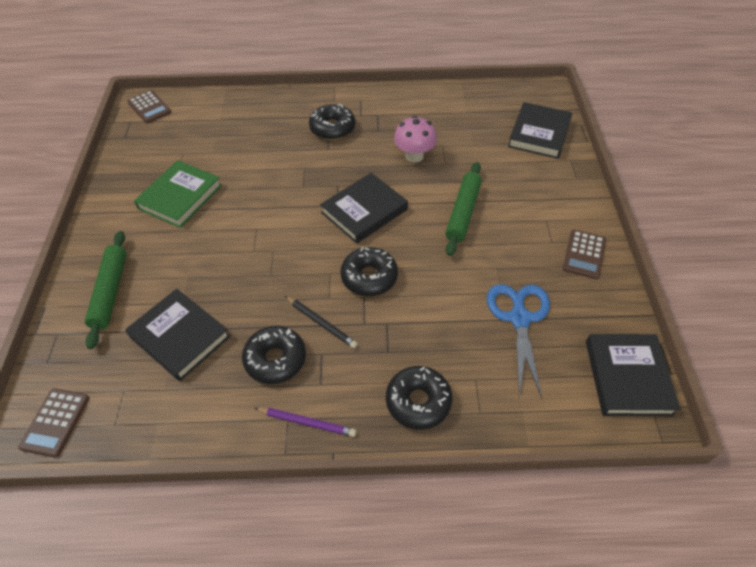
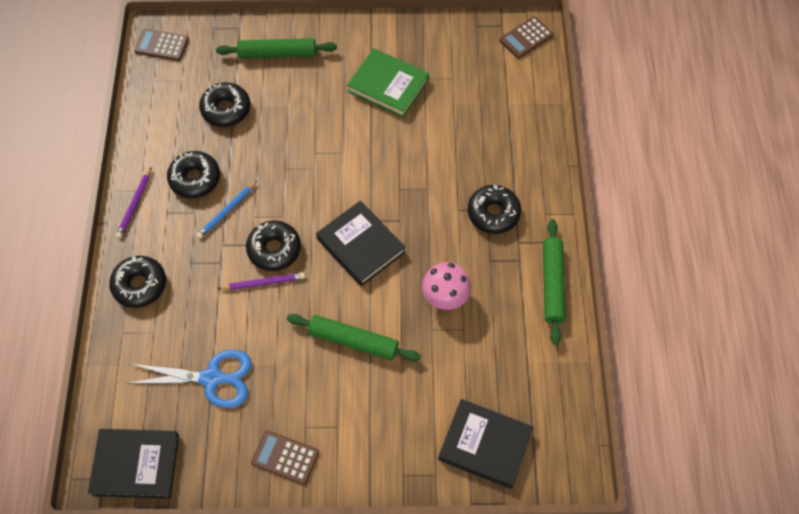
camera: 90 degrees right, 10 degrees up
black book [125,289,231,381] -> black donut [199,82,250,127]
black pencil [285,296,358,348] -> blue pencil [196,180,258,239]
none -> purple pencil [217,272,305,290]
none -> green rolling pin [543,219,566,345]

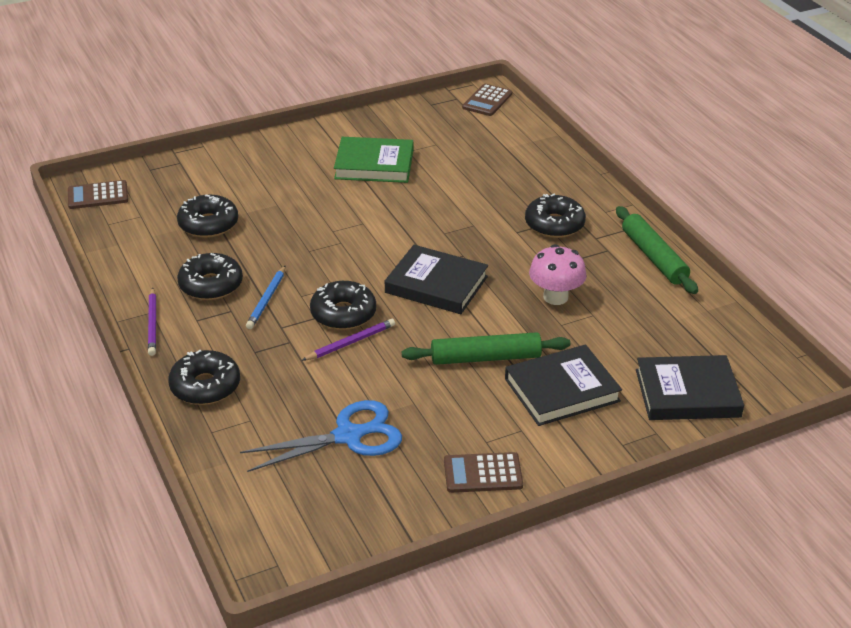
camera: 25 degrees left, 25 degrees down
black book [88,429,179,499] -> black book moved to [505,345,622,426]
green rolling pin [216,38,337,59] -> none

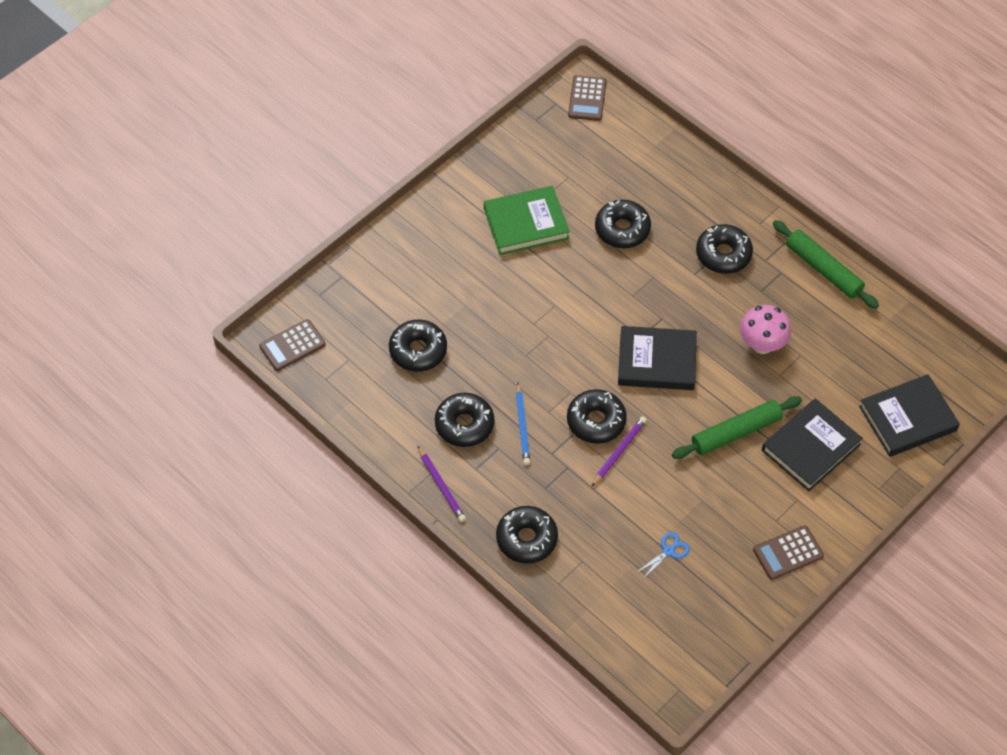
camera: 20 degrees left, 20 degrees up
blue scissors [240,400,402,472] -> blue scissors [637,532,690,580], size x0.47
none -> black donut [595,200,651,248]

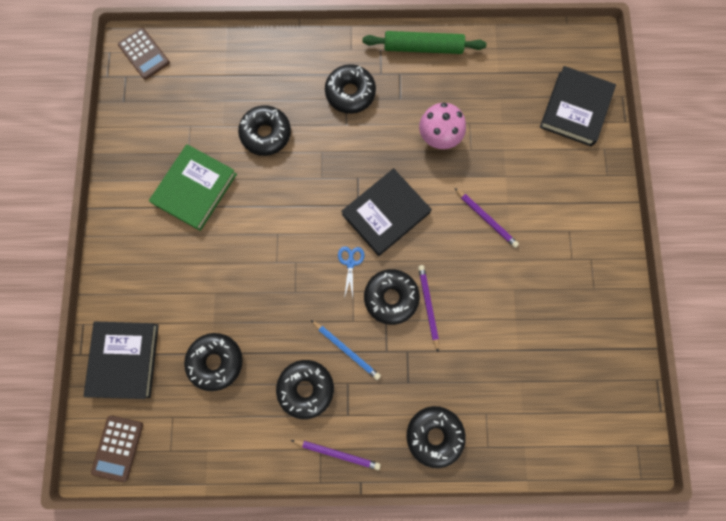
camera: 45 degrees left, 20 degrees up
blue scissors [637,532,690,580] -> blue scissors moved to [338,246,364,299]
green rolling pin [672,396,802,459] -> purple pencil [455,188,519,248]
brown calculator [753,525,824,580] -> none
black book [762,398,863,491] -> black book moved to [84,321,159,399]

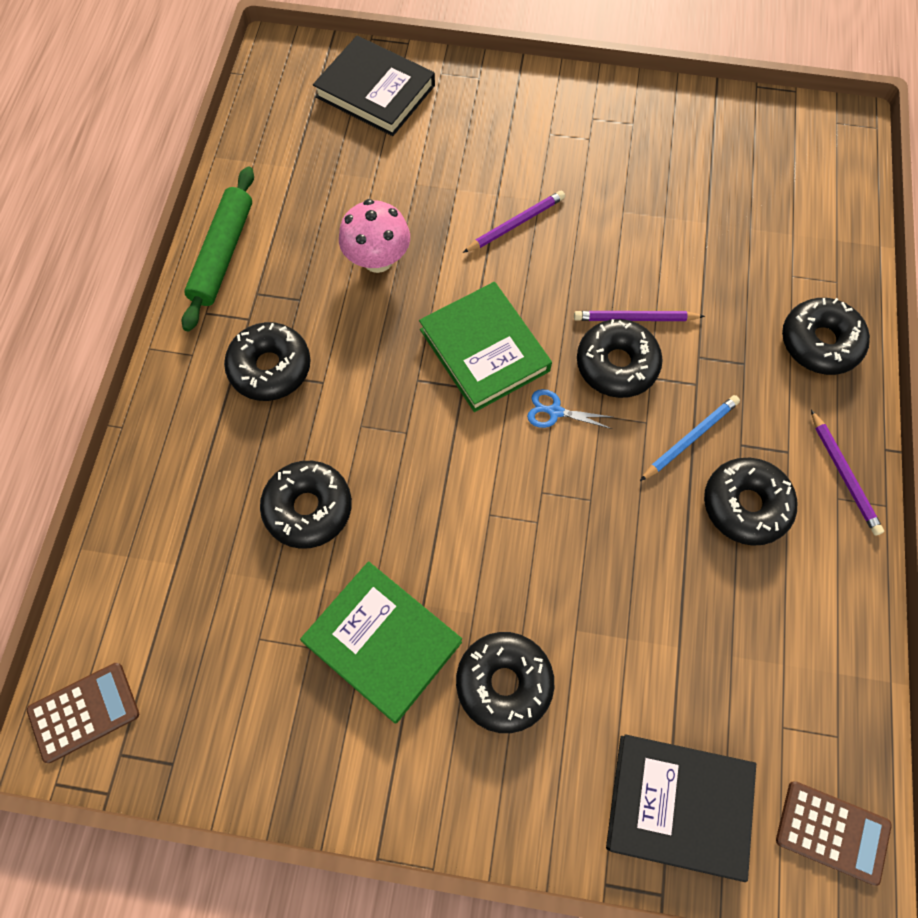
camera: 80 degrees left, 10 degrees down
black donut [184,333,243,391] -> black donut moved to [456,632,554,733]
purple pencil [291,440,381,470] -> purple pencil turned 135 degrees clockwise [811,410,884,536]
black book [341,168,431,256] -> green book [419,282,552,412]

